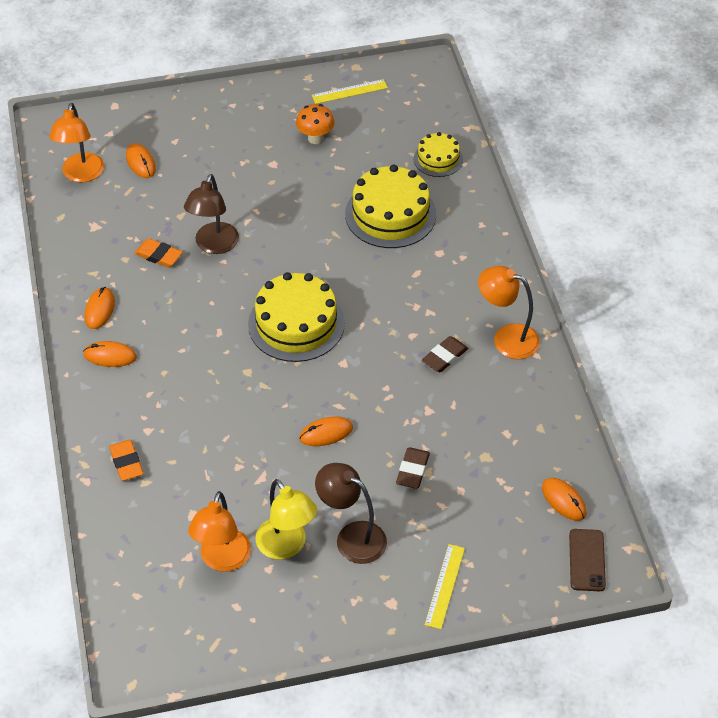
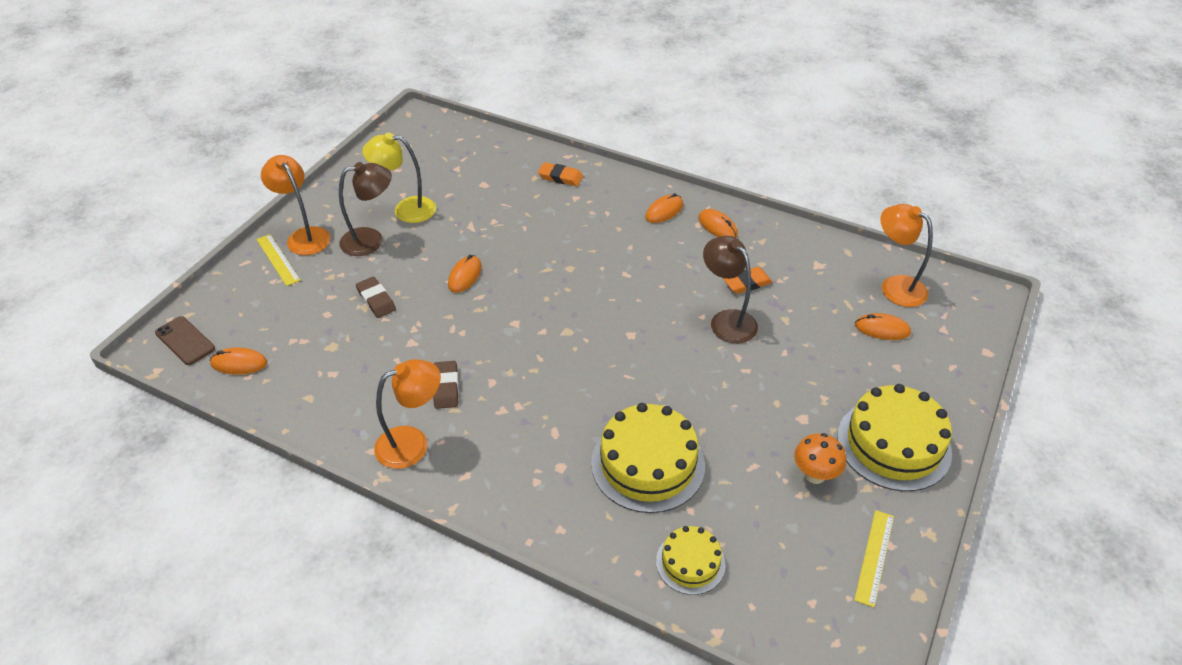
camera: 130 degrees right, 5 degrees down
orange lamp [188,491,251,572] -> orange lamp moved to [261,155,331,255]
yellow cake [248,272,345,362] -> yellow cake moved to [837,384,952,491]

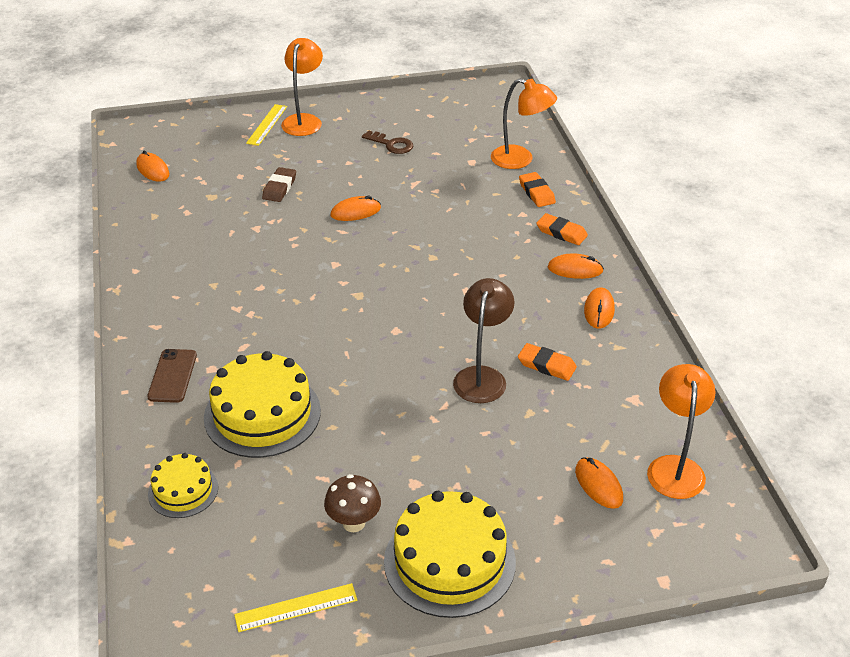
camera: 50 degrees right, 5 degrees down
brown phone [155,316,215,365] -> brown phone moved to [147,349,197,403]
brown lamp [339,162,392,256] -> none
yellow lamp [362,133,436,223] -> brown key [362,131,413,154]
orange lamp [374,359,441,469] -> orange lamp moved to [491,78,557,169]
brown eraser [433,361,459,409] -> none
orange mushroom [794,433,846,484] -> brown mushroom [324,474,381,532]
none -> orange eraser [536,213,588,245]

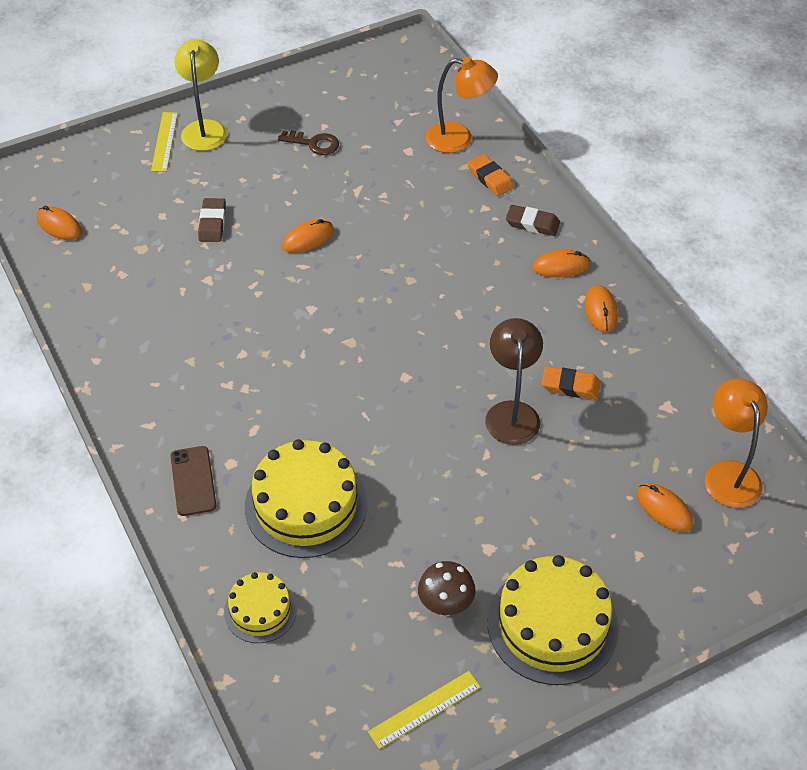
camera: 15 degrees left, 10 degrees up
orange lamp [281,38,323,136] -> yellow lamp [174,39,227,151]
orange eraser [536,213,588,245] -> brown eraser [506,205,560,236]

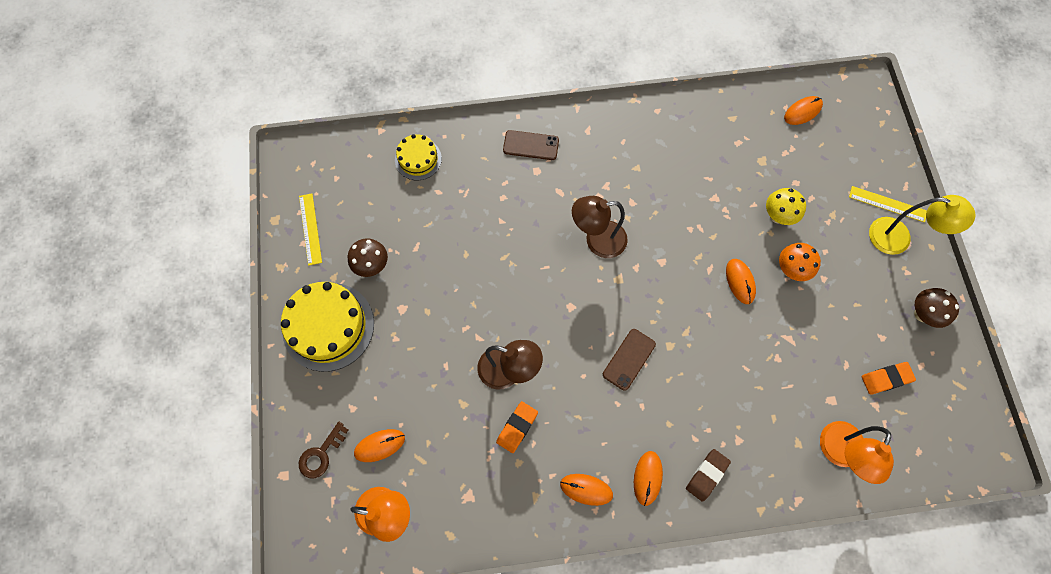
camera: 110 degrees right, 20 degrees up
brown eraser [198,198,226,242] -> yellow mushroom [766,188,806,225]
yellow cake [245,439,368,558] -> none
brown key [278,130,339,155] -> brown key moved to [299,422,348,478]
orange eraser [467,154,514,196] -> orange eraser moved to [862,362,916,395]
none -> brown lamp [572,196,628,258]
none -> brown phone [603,329,656,391]
none -> orange mushroom [779,243,821,281]
none -> brown mushroom [914,288,959,328]

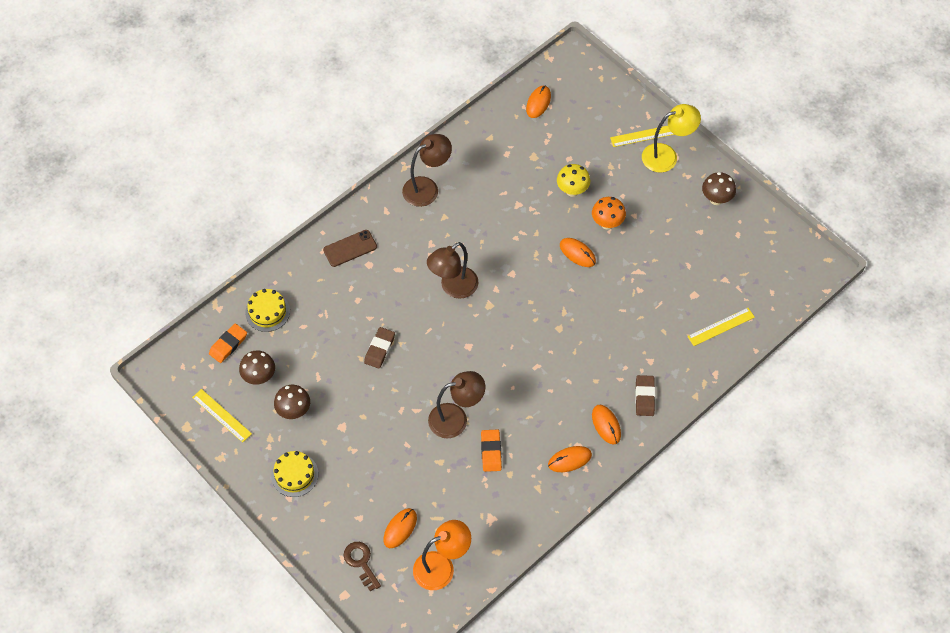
camera: 35 degrees left, 10 degrees down
yellow cake [281,282,374,372] -> yellow cake [271,451,318,497], size x0.56
brown key [299,422,348,478] -> brown key turned 150 degrees clockwise [344,542,381,591]
brown phone [603,329,656,391] -> none
orange lamp [820,421,894,484] -> yellow ruler [687,308,755,346]
orange eraser [862,362,916,395] -> orange eraser moved to [209,323,247,363]
none -> brown mushroom [239,350,275,385]
none -> brown eraser [364,327,395,369]
none -> brown lamp [402,134,452,207]

